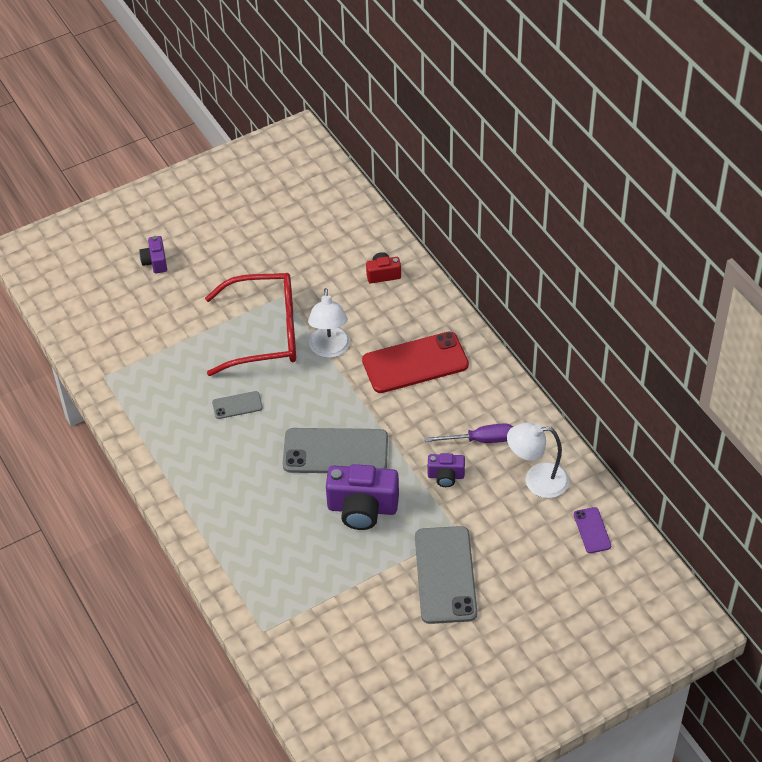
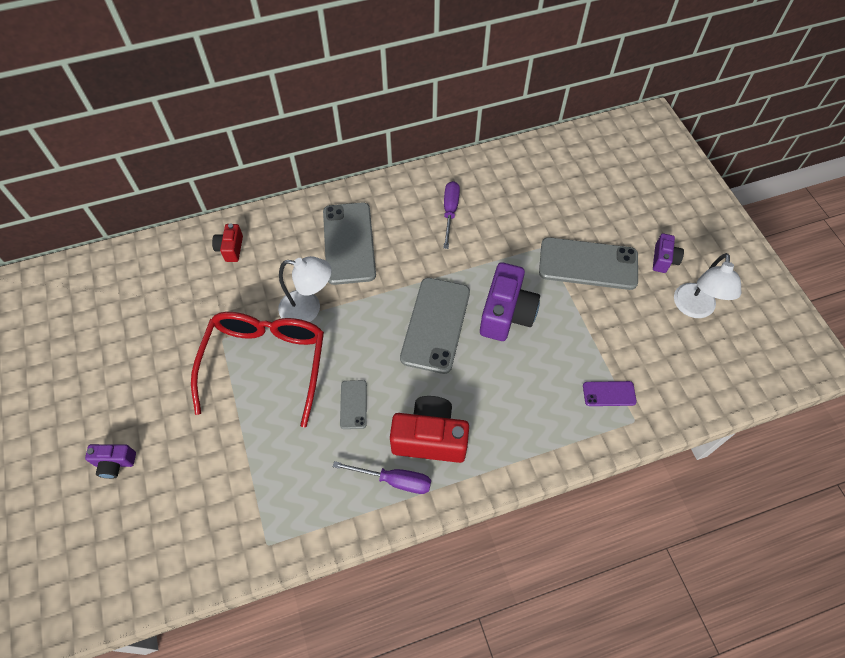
camera: 80 degrees left, 10 degrees up
red phone [362,331,469,393] -> grey phone [323,202,376,285]
purple camera [428,453,465,487] -> purple camera moved to [653,233,684,273]
white lamp [507,422,569,498] -> white lamp moved to [674,253,741,318]
purple phone [574,507,611,553] -> purple phone moved to [583,381,637,406]
none -> purple screwdriver [333,461,431,494]
none -> red camera [390,396,469,463]

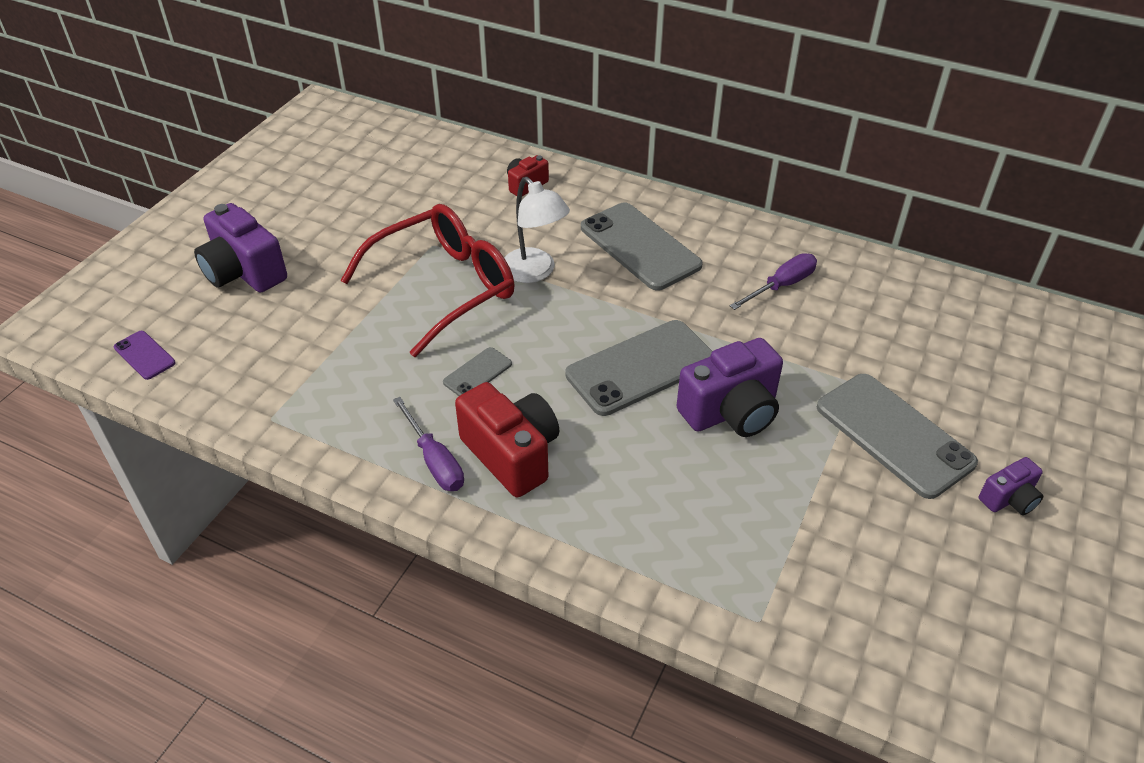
camera: 45 degrees right, 15 degrees down
purple camera [85,444,136,479] -> purple camera [194,203,287,293], size x1.88
grey phone [323,202,376,285] -> grey phone turned 75 degrees counterclockwise [581,202,703,291]
purple phone [583,381,637,406] -> purple phone moved to [114,331,176,380]
white lamp [674,253,741,318] -> none

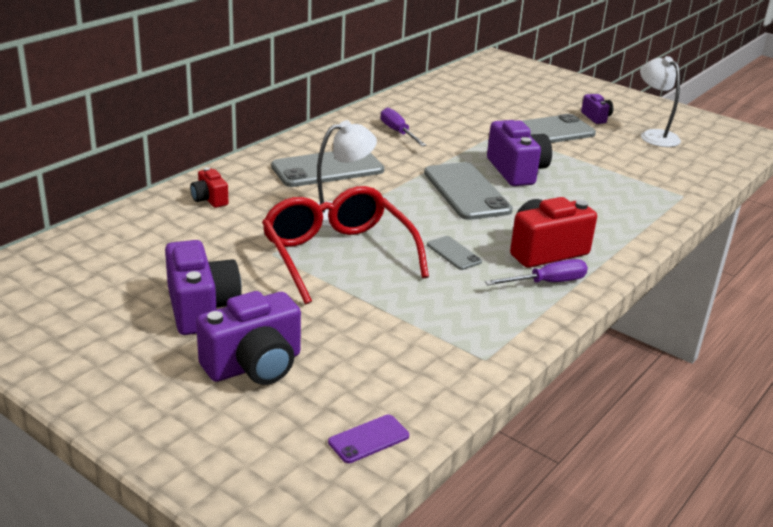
camera: 80 degrees left, 15 degrees down
none -> purple camera [165,240,242,335]
none -> white lamp [640,56,681,147]

